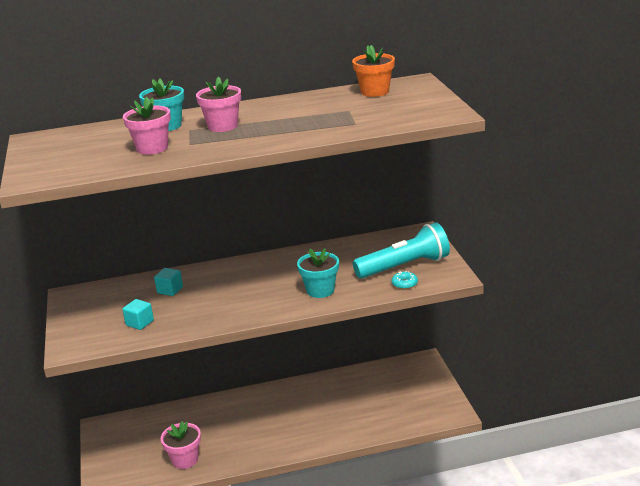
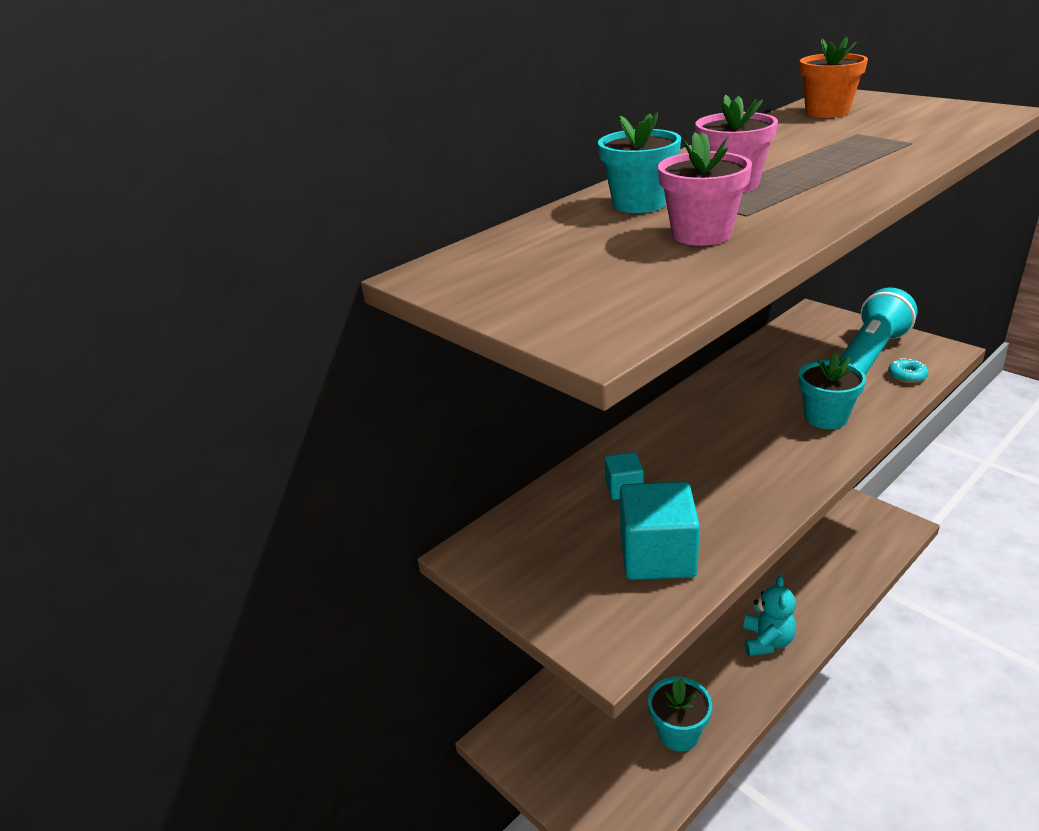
camera: 30 degrees left, 5 degrees up
turquoise cube [122,299,154,330] -> turquoise cube [620,481,700,580], size x1.89
pink flower pot [161,421,201,469] -> turquoise flower pot [648,677,712,751]
none -> turquoise teddy bear [743,576,796,656]

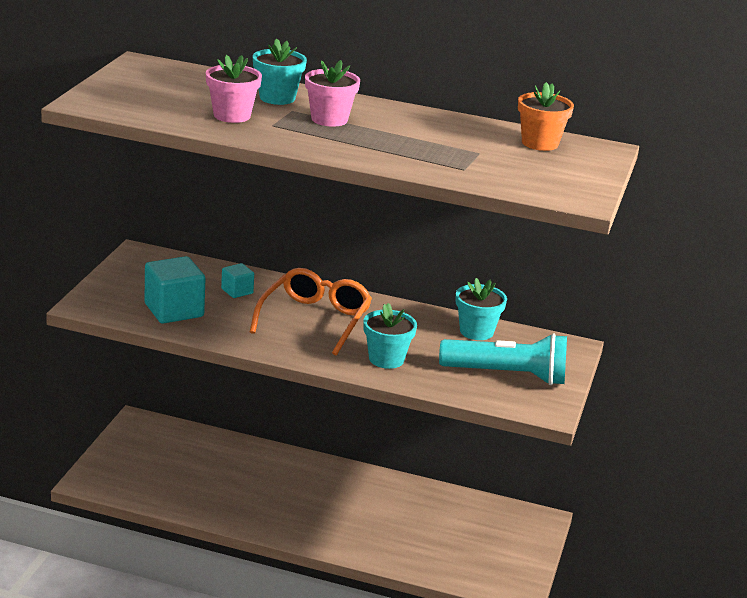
camera: 55 degrees right, 5 degrees down
turquoise flower pot [648,677,712,751] -> turquoise flower pot moved to [455,278,507,340]
turquoise teddy bear [743,576,796,656] -> none
turquoise donut [888,358,929,383] -> none
none -> orange glasses [250,268,372,355]

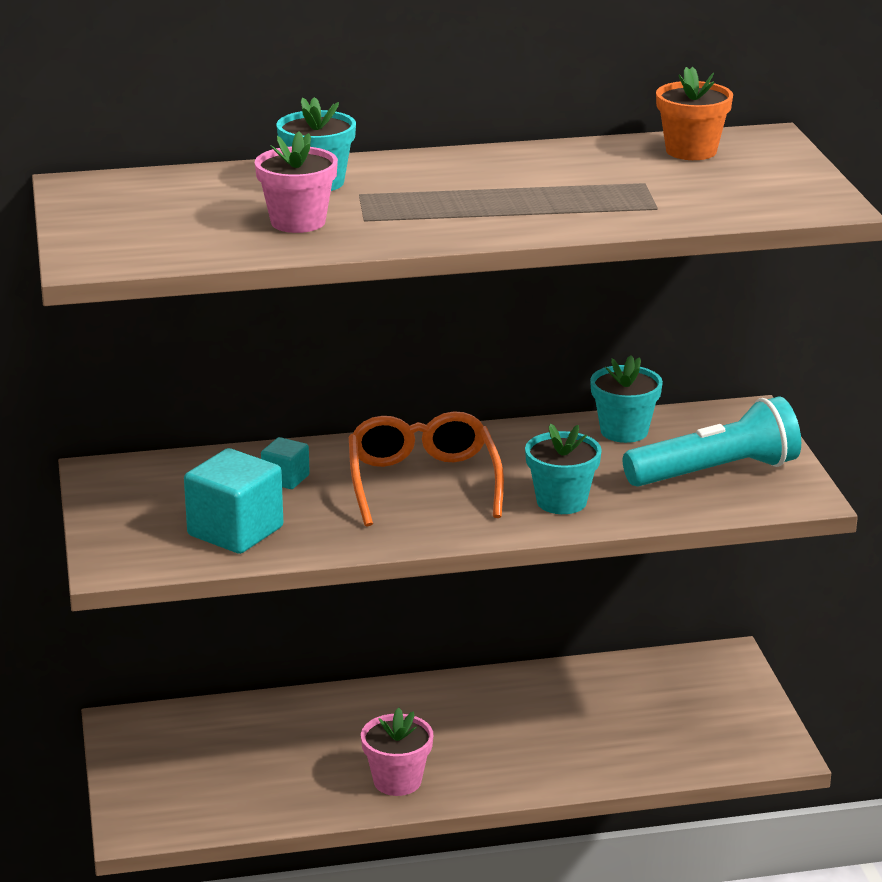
camera: 25 degrees left, 0 degrees up
pink flower pot [305,60,360,127] -> pink flower pot moved to [361,708,433,796]

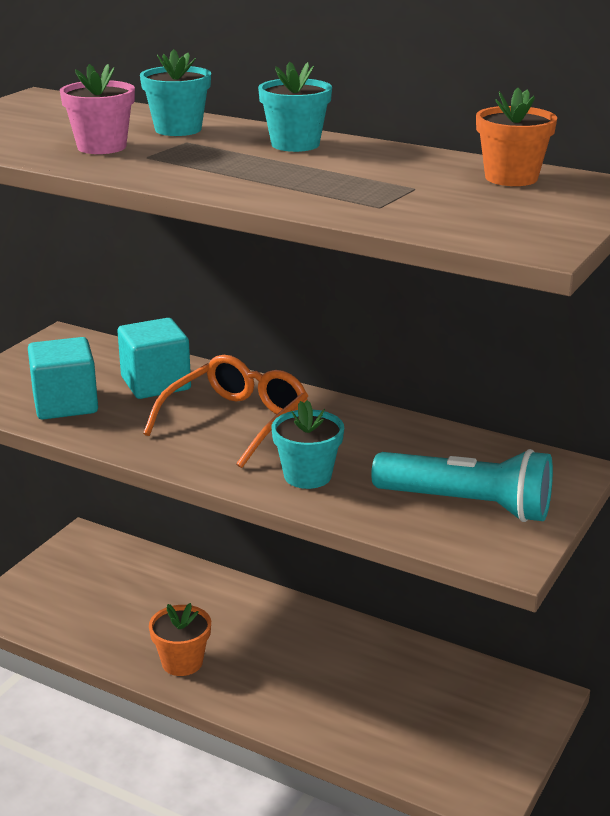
camera: 40 degrees right, 0 degrees up
turquoise cube [261,437,310,489] -> turquoise cube [118,318,191,399], size x1.89
pink flower pot [361,708,433,796] -> orange flower pot [149,603,211,676]
turquoise flower pot [590,355,663,443] -> turquoise flower pot moved to [258,62,332,152]

